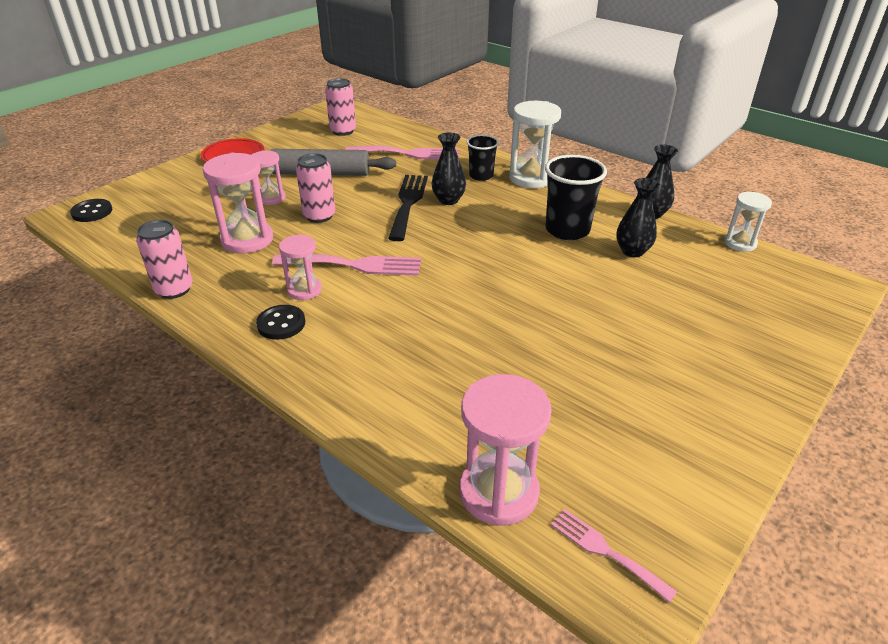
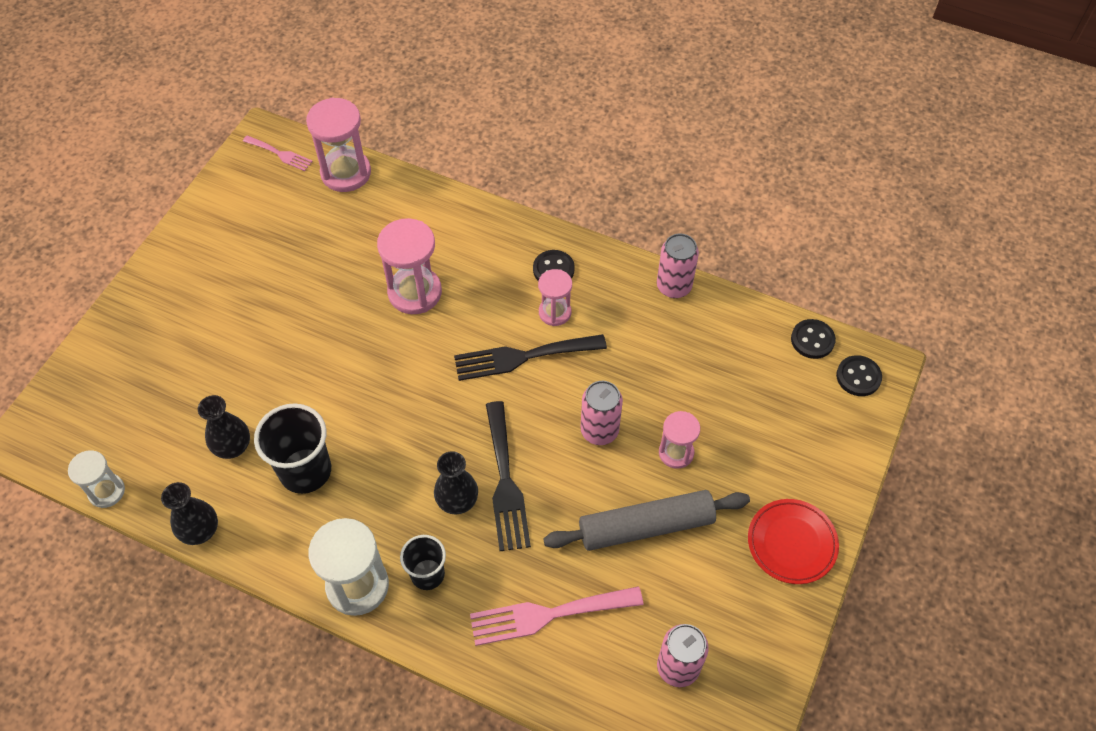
camera: 165 degrees right, 20 degrees up
pink hourglass [203,153,273,254] -> pink hourglass moved to [377,218,442,314]
pink fork [272,254,421,276] -> black fork [454,334,607,381]
none -> black button [791,319,836,359]

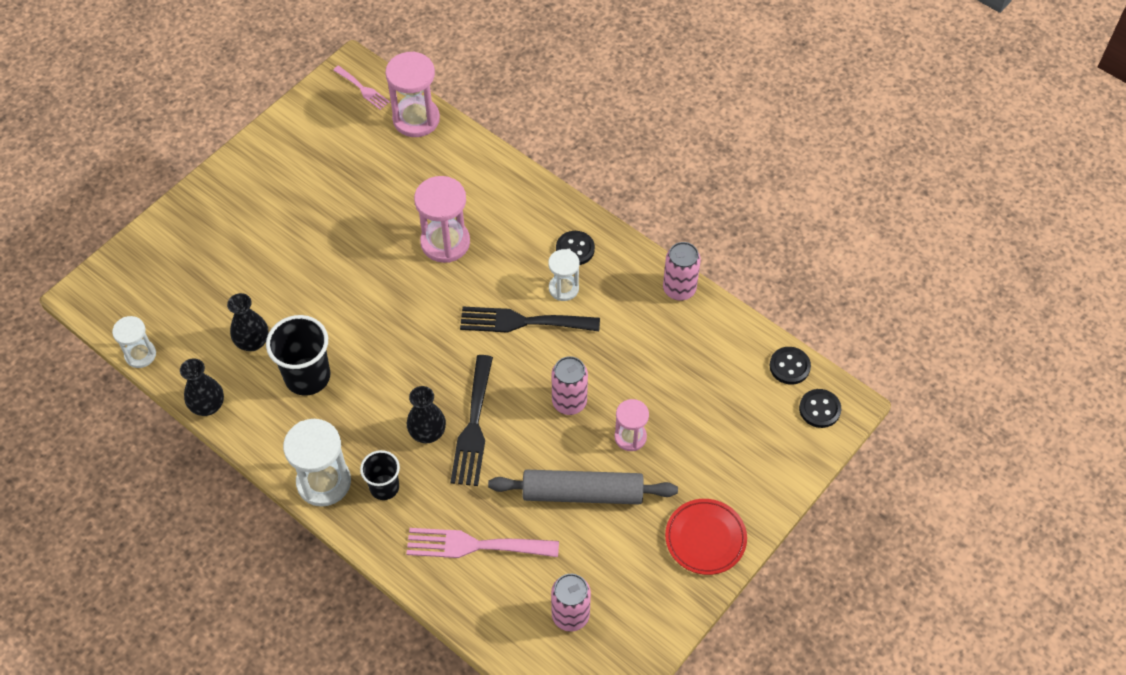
camera: 15 degrees right, 0 degrees up
pink hourglass [538,269,572,326] -> white hourglass [548,249,579,301]

